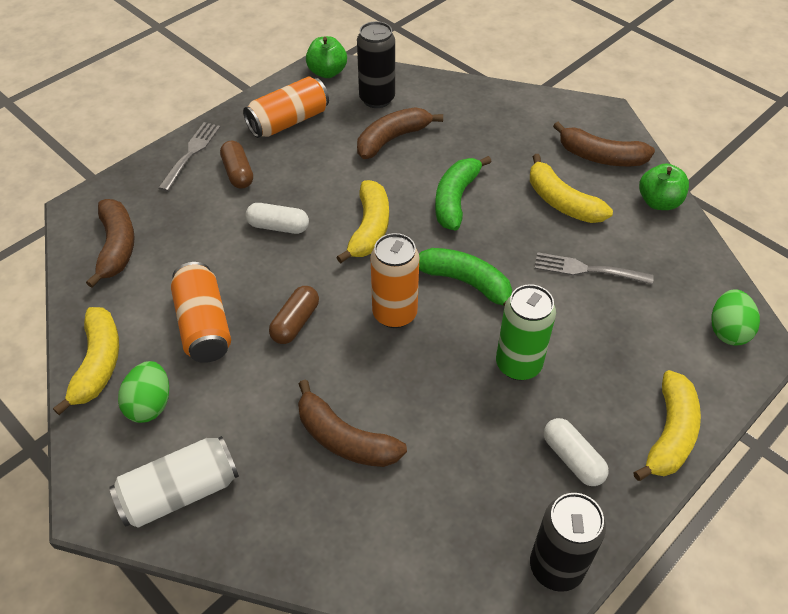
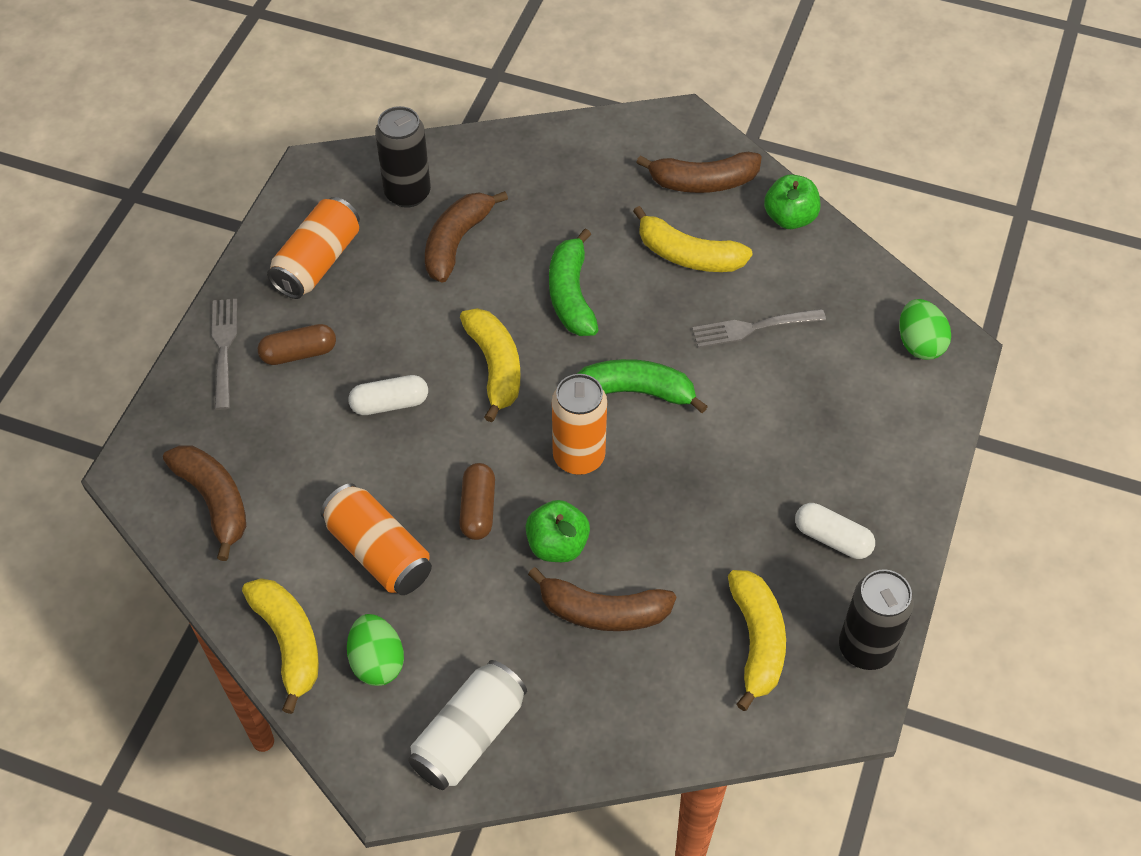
camera: 25 degrees left, 5 degrees up
brown capsule [220,141,253,189] -> brown capsule turned 60 degrees counterclockwise [258,324,336,365]
green apple [306,36,347,78] -> green apple moved to [525,500,590,562]
green can [496,284,556,380] -> none
yellow banana [633,370,701,481] -> yellow banana moved to [728,570,786,711]

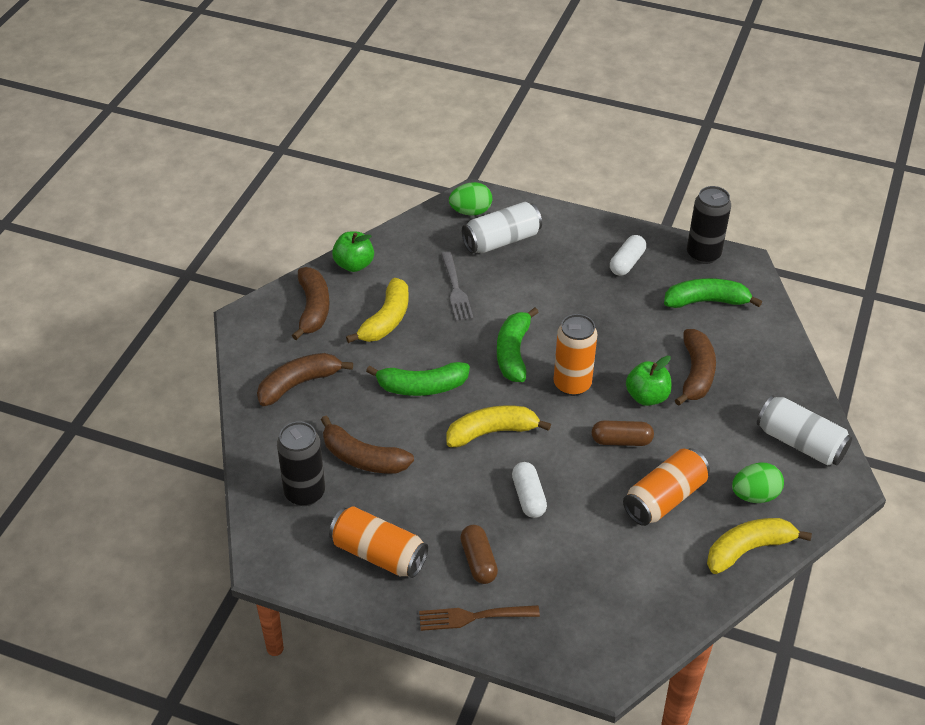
camera: 90 degrees left, 10 degrees down
brown banana [163,445,246,561] -> brown banana moved to [257,353,353,406]
grey fork [212,299,237,410] -> brown fork [419,605,540,631]
yellow banana [728,570,786,711] -> green banana [664,278,762,308]
none -> white can [462,202,542,254]

